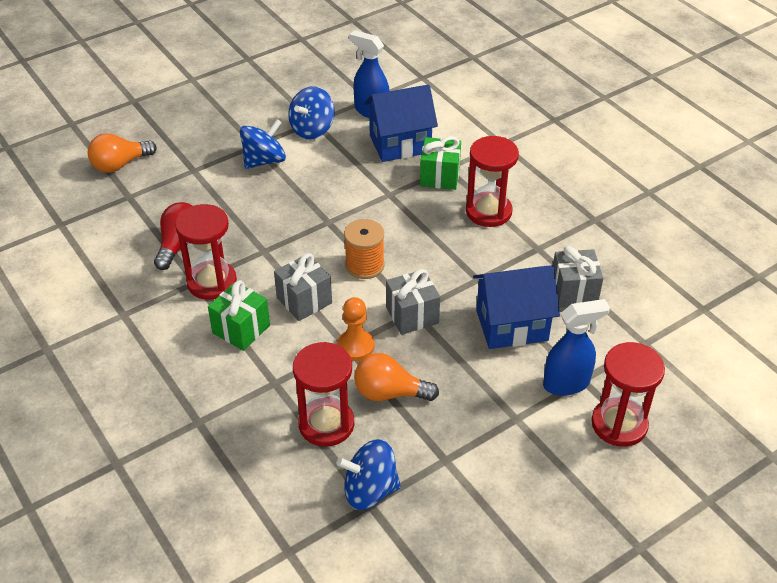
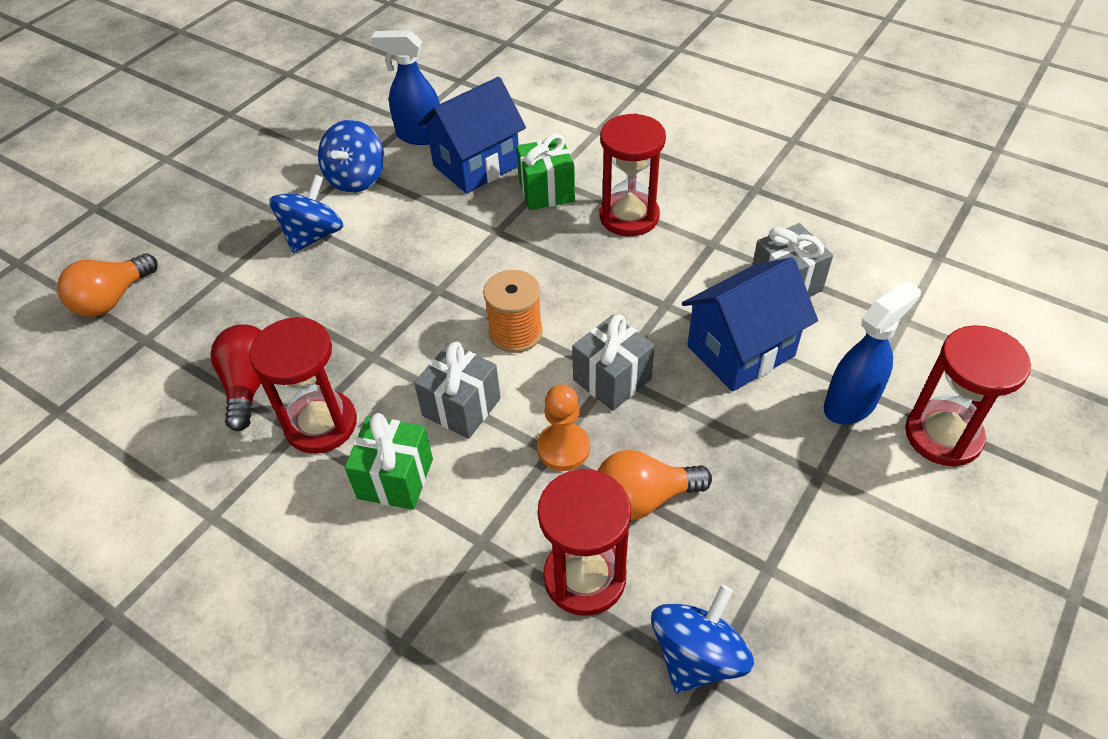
camera: 20 degrees left, 5 degrees up
blue spinning top [337,439,401,510] -> blue spinning top turned 150 degrees clockwise [651,585,754,693]

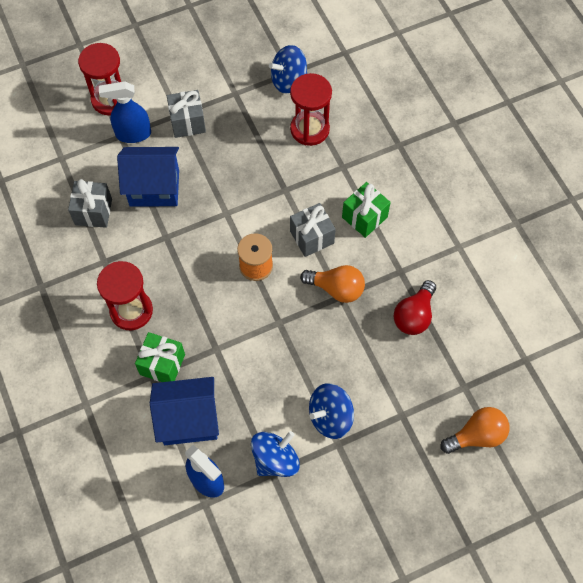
camera: 150 degrees left, 15 degrees up
red hourglass [249,317,357,454] -> none
orange pawn [537,385,590,471] -> none
grey gift [572,315,655,411] -> grey gift moved to [167,90,206,138]
orange light bulb [598,450,712,520] -> orange light bulb moved to [300,265,365,303]

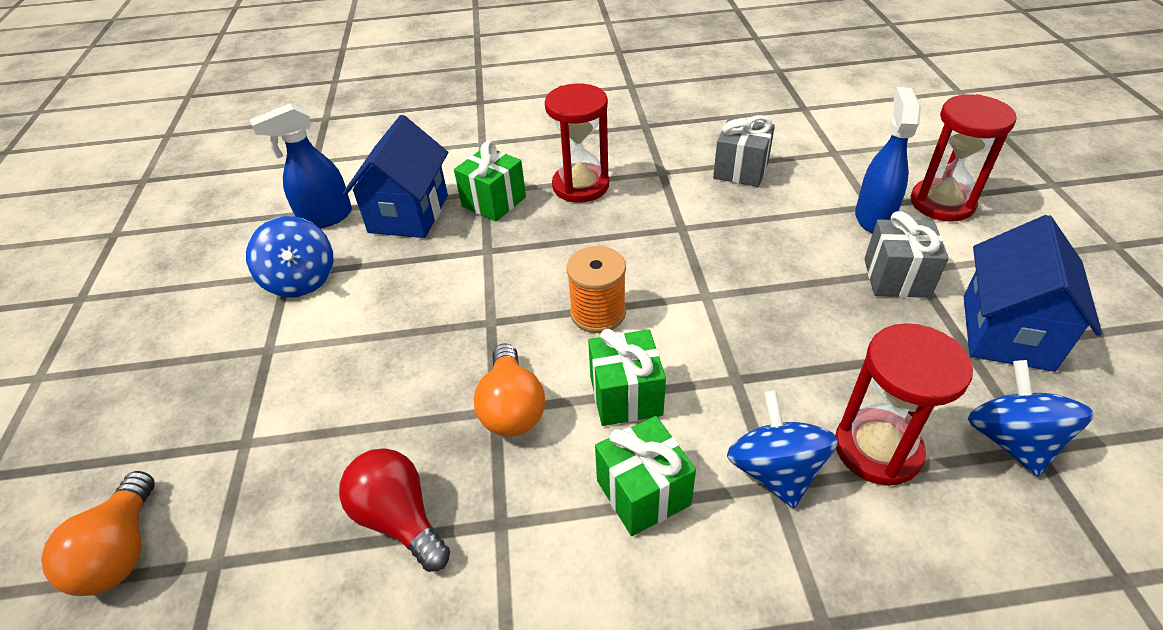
camera: 110 degrees right, 20 degrees down
blue house [117,147,179,207] -> blue house moved to [964,215,1102,372]
grey gift [290,203,336,257] -> green gift [588,329,666,426]
orange light bulb [300,265,365,303] -> orange light bulb turned 45 degrees counterclockwise [474,344,545,437]
blue spinning top [309,383,354,439] -> blue spinning top moved to [727,390,838,508]

